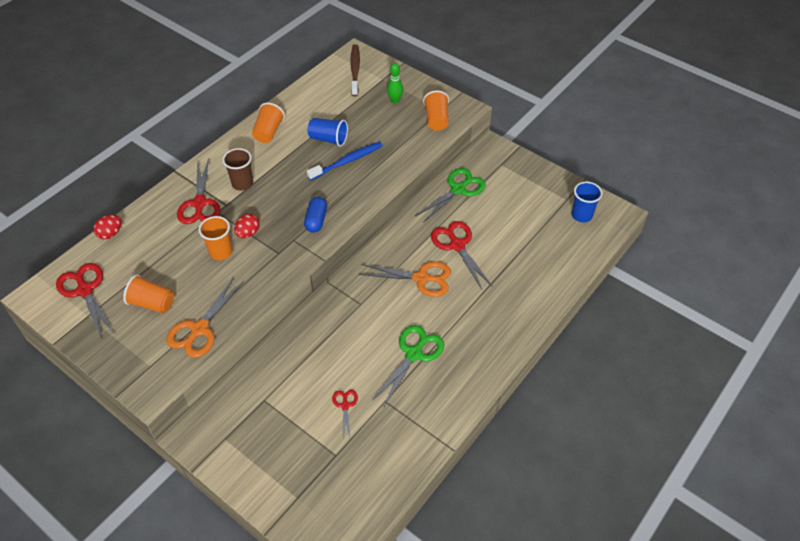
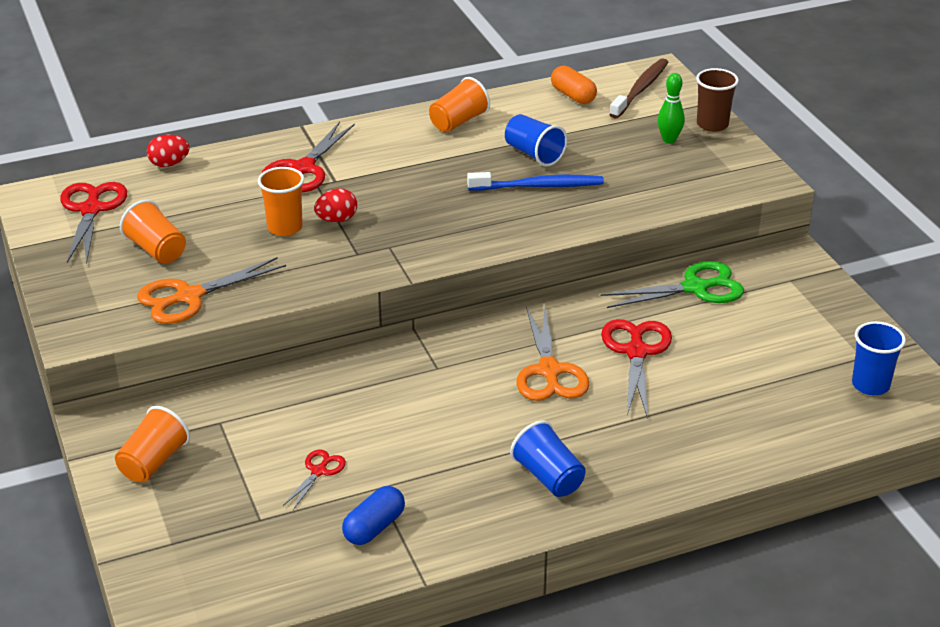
camera: 30 degrees right, 15 degrees down
brown cup [222,148,253,191] -> brown cup moved to [696,68,739,132]
blue capsule [304,197,327,233] -> blue capsule moved to [342,486,405,545]
orange scissors [359,261,451,297] -> orange scissors turned 45 degrees clockwise [516,307,589,401]
green scissors [372,325,444,408] -> none
orange cup [423,91,449,130] -> orange cup moved to [115,406,190,482]
none -> blue cup [510,420,586,497]
none -> orange capsule [551,66,597,104]

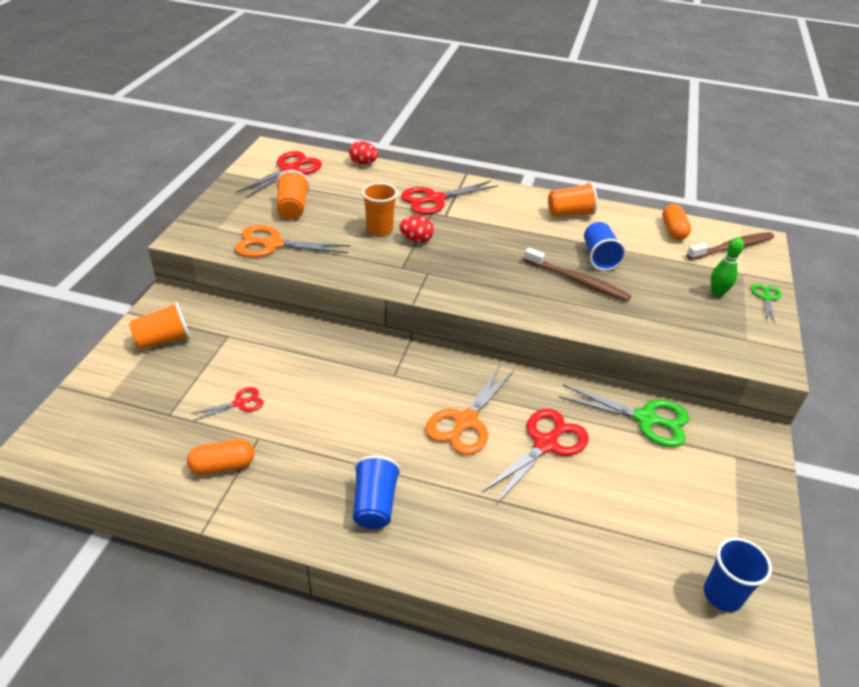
camera: 35 degrees right, 5 degrees up
blue capsule [342,486,405,545] -> orange capsule [187,439,254,475]
blue toothbrush [467,172,604,191] -> brown toothbrush [524,247,631,302]
brown cup [696,68,739,132] -> green scissors [751,284,781,323]

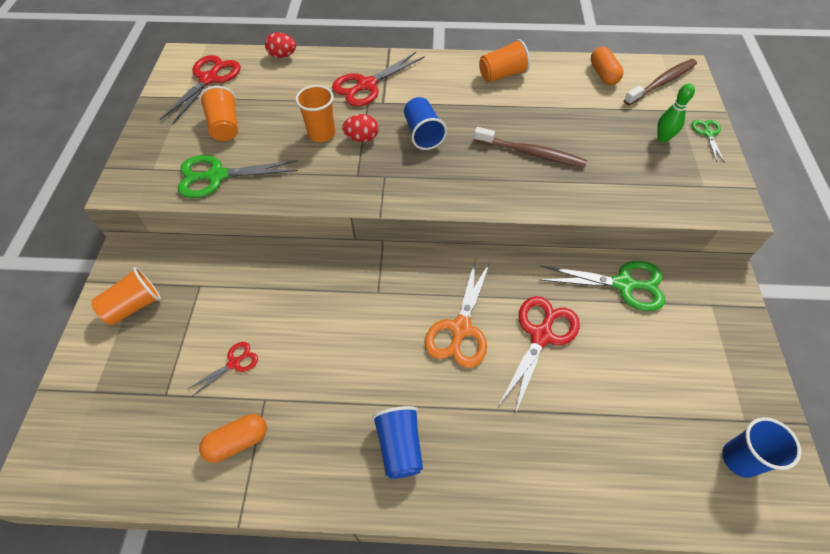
camera: 10 degrees left, 15 degrees up
orange scissors [235,225,351,257] -> green scissors [178,155,298,198]
blue cup [584,222,626,271] -> blue cup moved to [404,97,447,150]

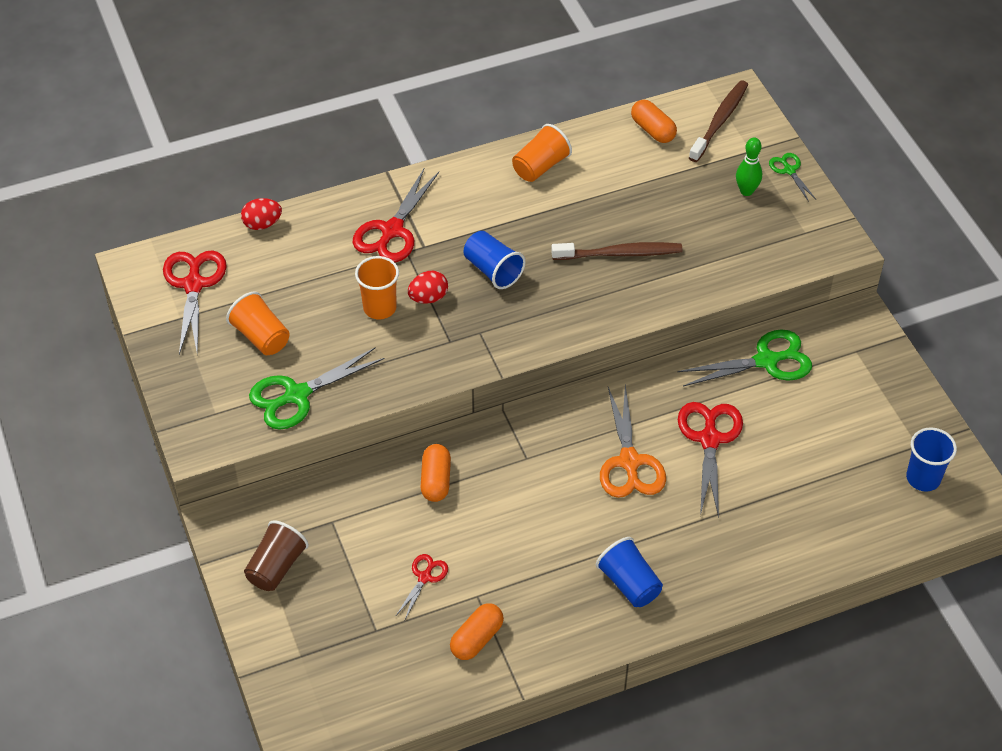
camera: 25 degrees left, 5 degrees down
orange cup [91,267,161,325] -> brown cup [244,520,309,591]
none -> orange capsule [421,444,451,502]

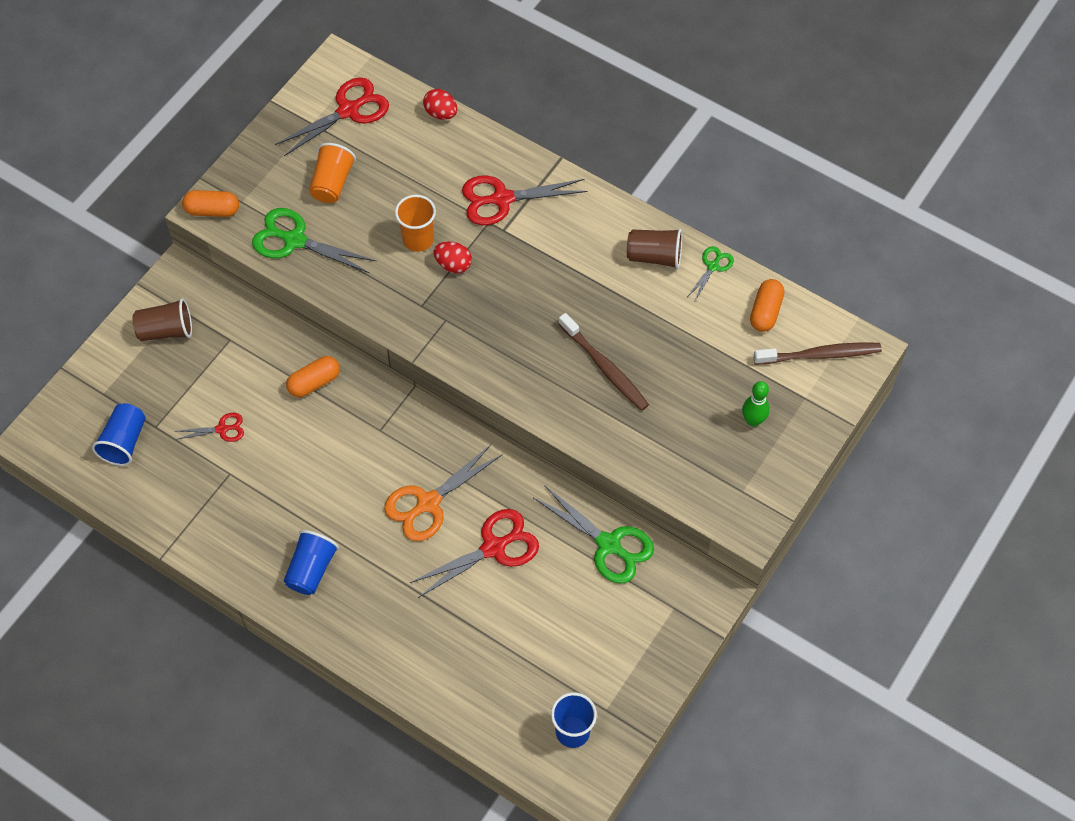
camera: 55 degrees right, 10 degrees up
orange capsule [450,603,504,660] -> orange capsule moved to [182,190,239,217]
blue cup [463,231,526,289] -> blue cup moved to [92,403,146,466]
orange cup [512,124,572,182] -> brown cup [627,228,682,269]
green scissors [769,153,817,202] -> green scissors moved to [687,246,734,300]

